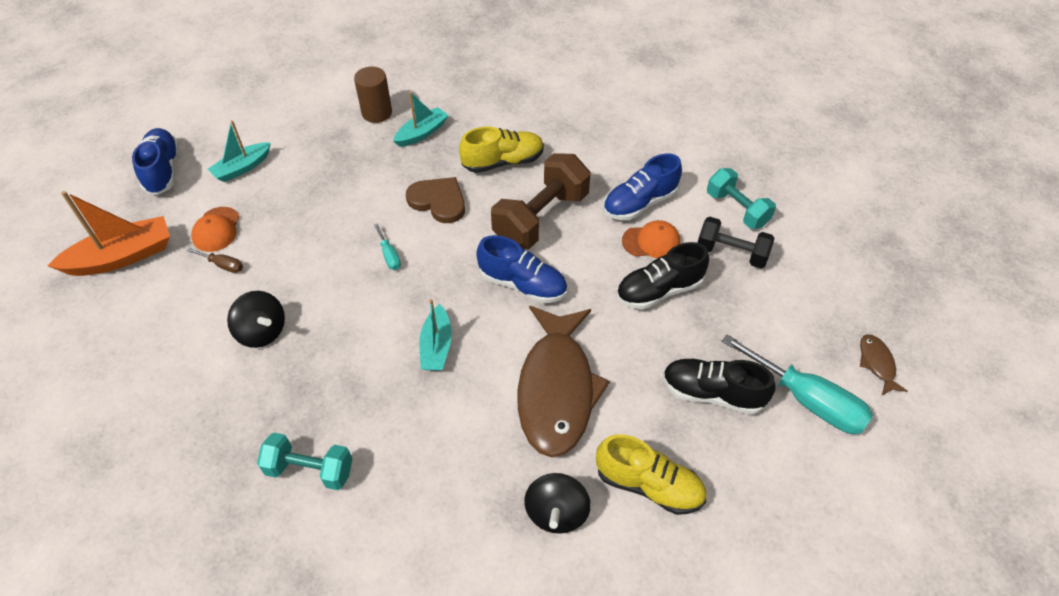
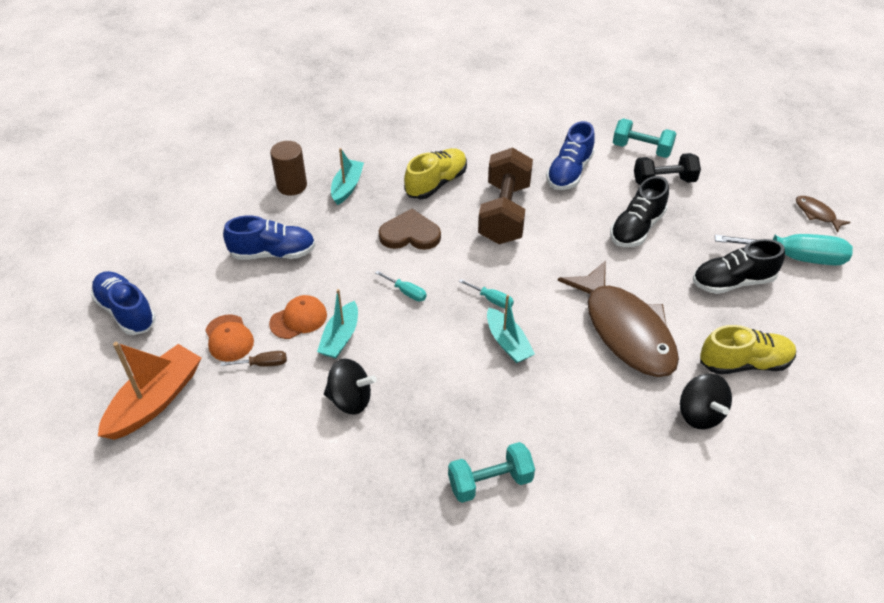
camera: 30 degrees left, 5 degrees down
turquoise boat [208,120,271,182] -> turquoise boat moved to [317,289,358,358]
blue shoe [476,235,567,303] -> blue shoe moved to [223,215,315,260]
orange cap [622,220,680,258] -> orange cap moved to [269,295,327,339]
none -> turquoise screwdriver [459,279,514,308]

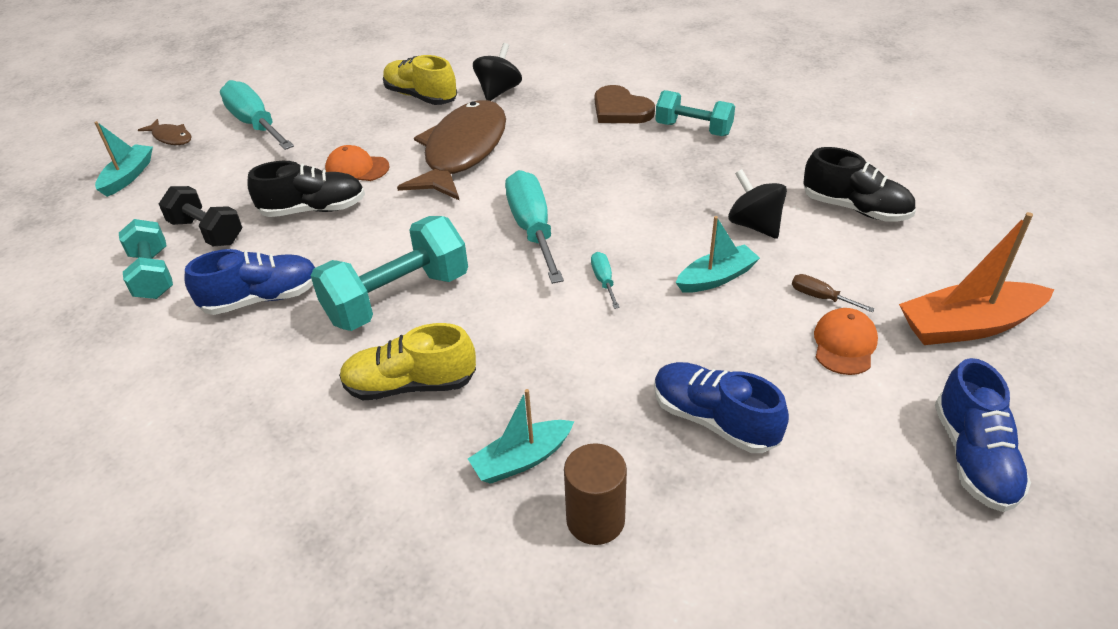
camera: 135 degrees left, 5 degrees down
orange cap [269,295,327,339] -> orange cap moved to [325,145,390,181]
brown heart [379,209,441,250] -> brown heart moved to [595,85,655,123]
turquoise screwdriver [459,279,514,308] -> turquoise screwdriver [505,170,564,284], size x2.24
brown dumbbell [478,147,533,244] -> turquoise dumbbell [311,216,468,331]
turquoise boat [487,295,535,363] -> turquoise boat moved to [94,121,153,197]
black shoe [693,239,785,294] -> black shoe moved to [803,147,916,222]
brown fish [796,196,851,232] -> brown fish turned 60 degrees counterclockwise [138,119,192,145]

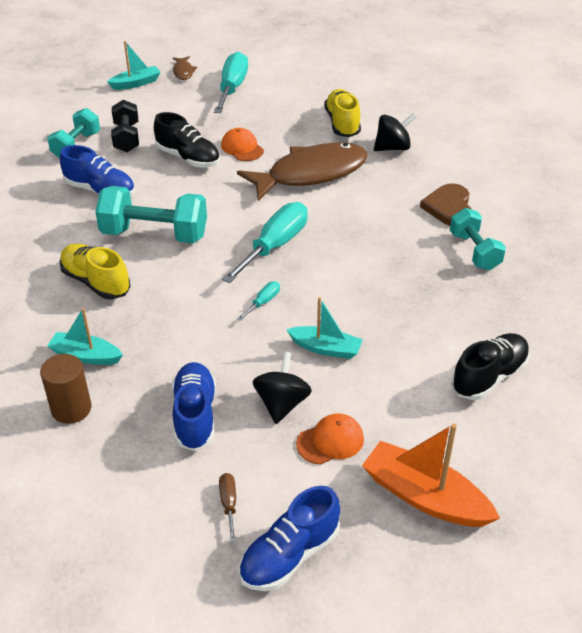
camera: 45 degrees right, 0 degrees up
black spinning top [728,169,787,239] -> black spinning top moved to [253,352,312,424]
brown screwdriver [792,274,875,312] -> brown screwdriver moved to [219,473,236,542]
black shoe [803,147,916,222] -> black shoe turned 120 degrees counterclockwise [451,333,530,400]

